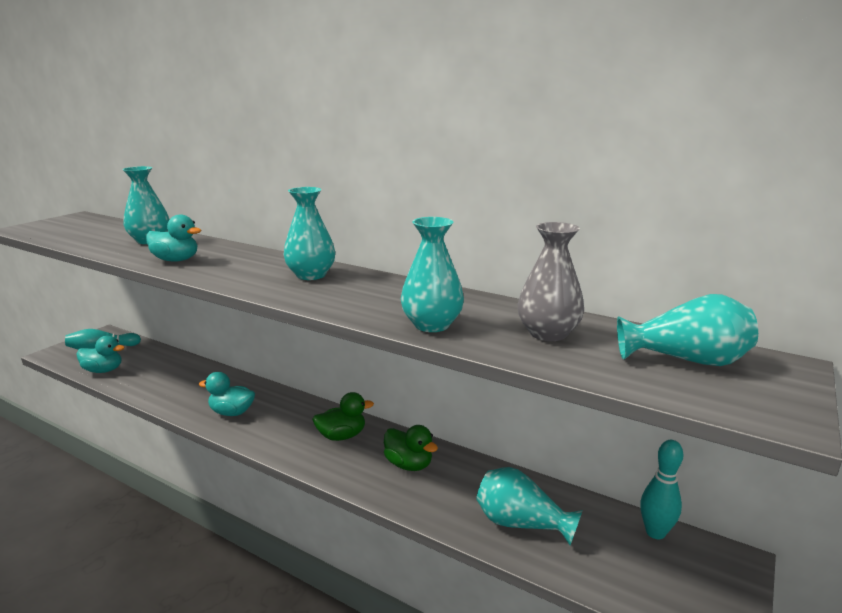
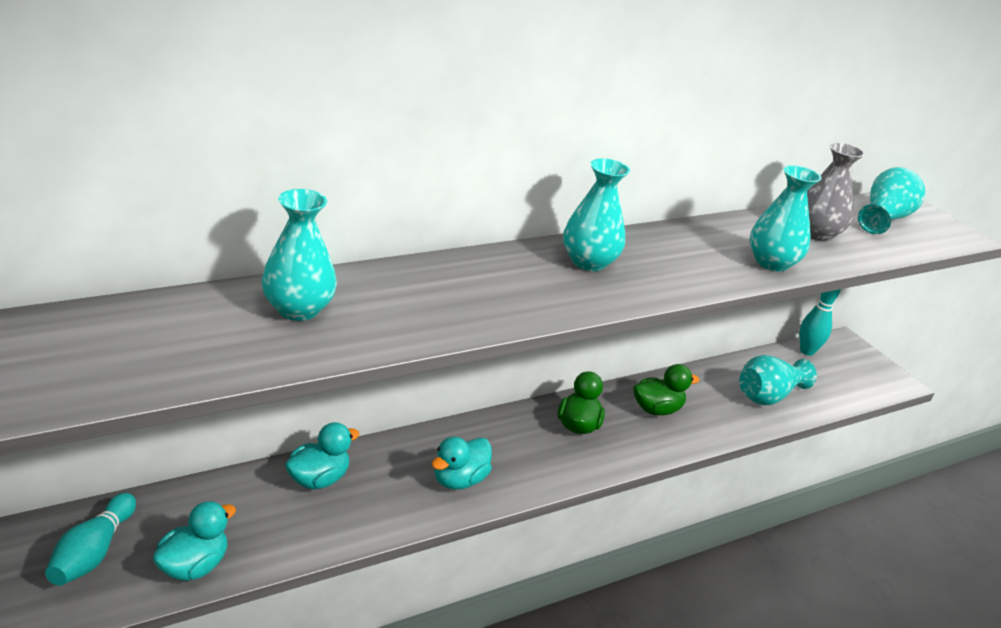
camera: 65 degrees left, 10 degrees up
turquoise duck [146,214,201,262] -> turquoise duck moved to [285,422,359,490]

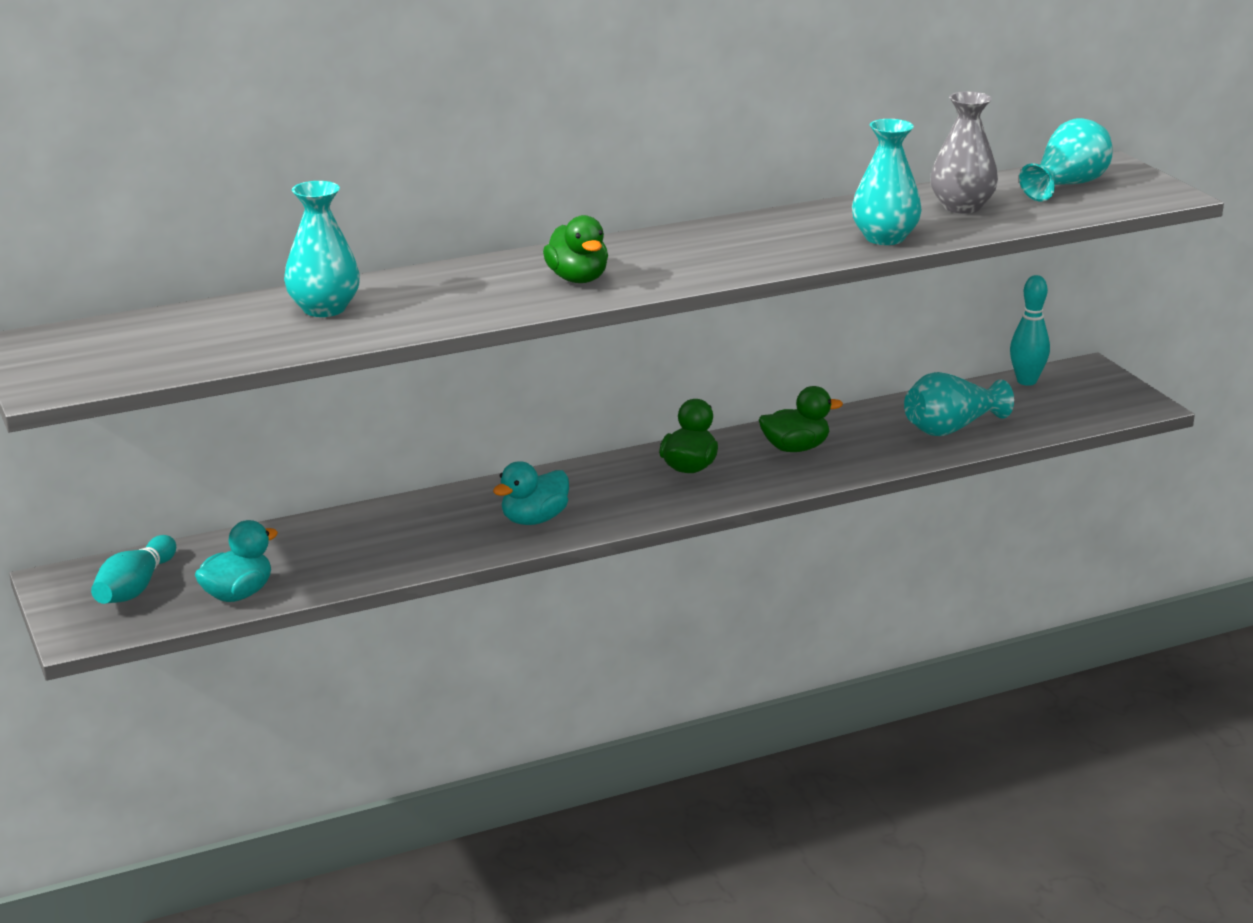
camera: 10 degrees right, 5 degrees down
turquoise duck [285,422,359,490] -> none
turquoise vase [563,158,630,271] -> none
none -> green duck [543,215,608,283]

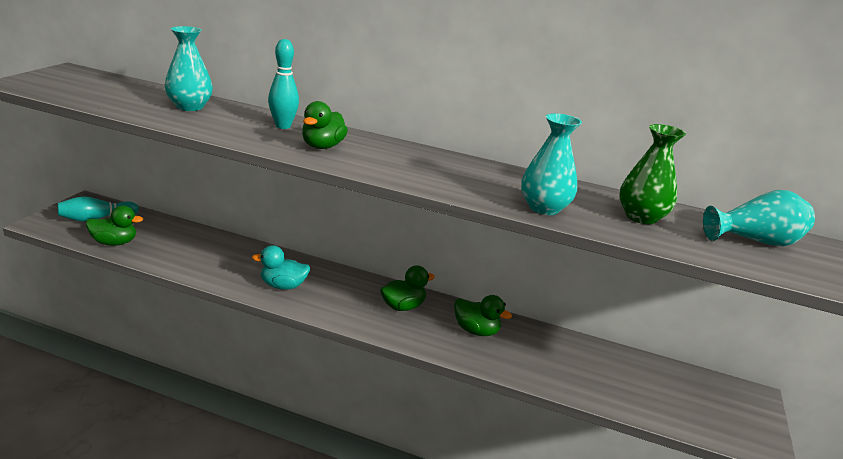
camera: 40 degrees right, 0 degrees up
turquoise duck [195,520,278,602] -> green duck [86,206,143,246]
turquoise vase [904,372,1014,436] -> none
grey vase [930,91,998,214] -> green vase [619,124,686,224]
turquoise bowling pin [1010,275,1050,386] -> turquoise bowling pin moved to [268,39,299,129]

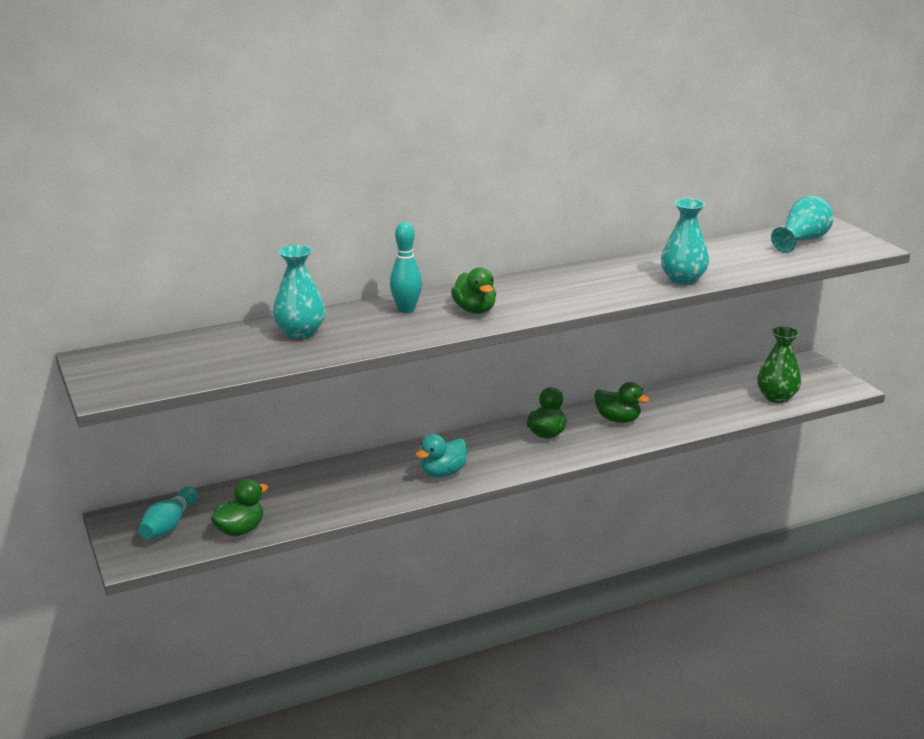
camera: 40 degrees left, 0 degrees up
green duck [454,295,512,336] -> green duck turned 45 degrees clockwise [594,382,650,423]
green vase [619,124,686,224] -> green vase moved to [757,326,801,403]

